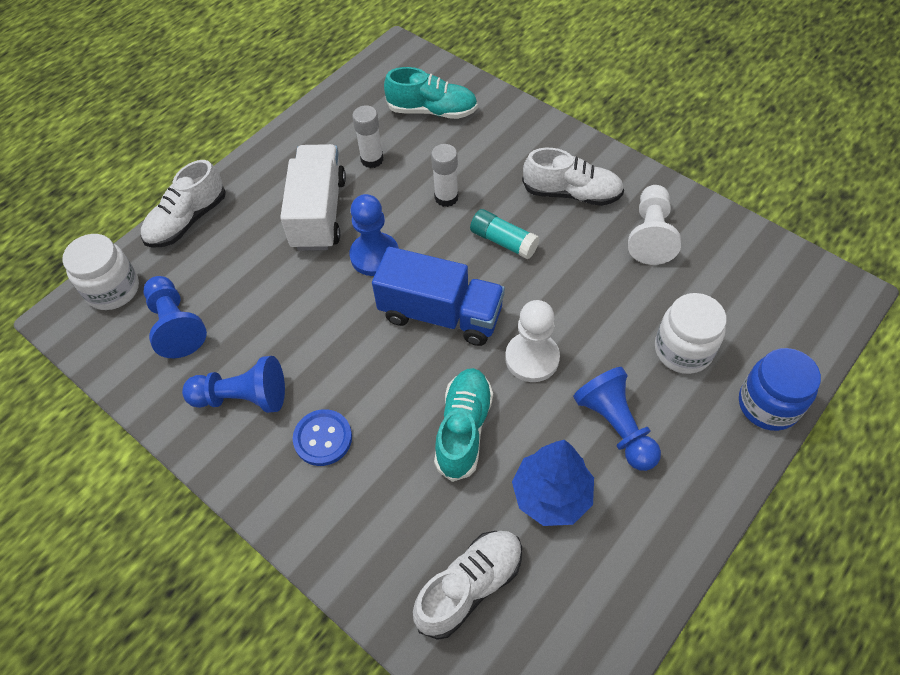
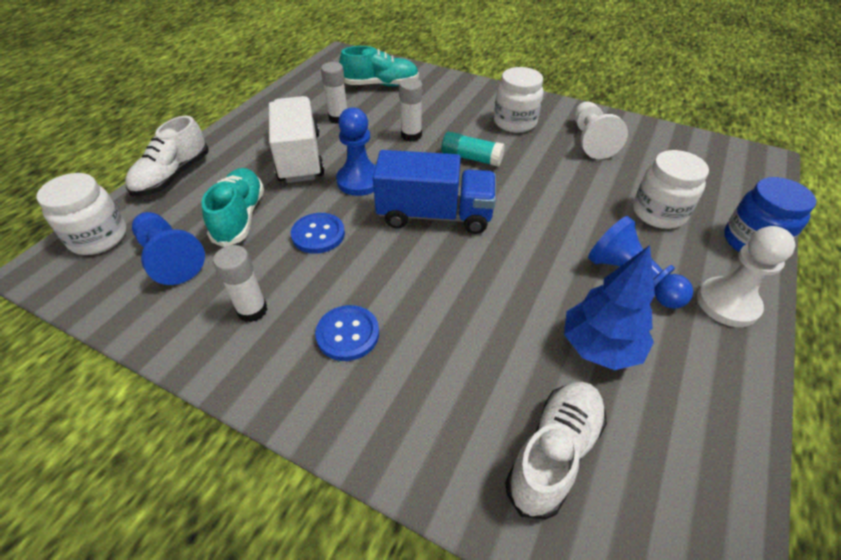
camera: 15 degrees left, 10 degrees down
blue pawn [182,356,285,413] -> white glue stick [213,245,268,323]
turquoise shoe [434,368,493,482] -> turquoise shoe moved to [201,168,264,247]
white pawn [505,300,560,382] -> white pawn moved to [697,226,795,327]
white shoe [522,148,624,206] -> white jar [494,67,544,133]
none -> blue button [291,213,345,254]

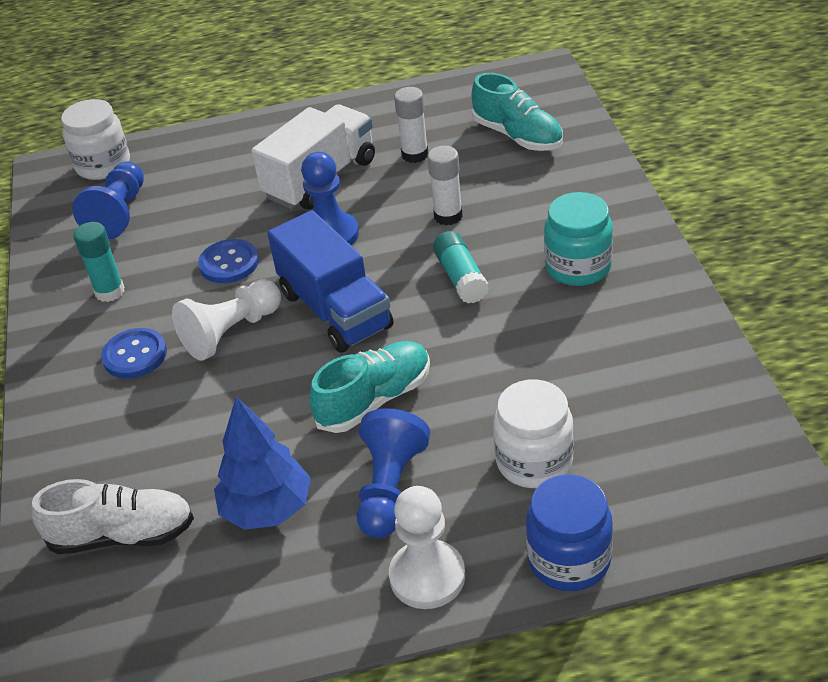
camera: 55 degrees right, 5 degrees down
white shoe [125,116,209,196] -> none
turquoise shoe [201,168,264,247] -> turquoise shoe moved to [310,341,430,433]
white glue stick [213,245,268,323] -> turquoise glue stick [73,222,124,302]
white jar [494,67,544,133] -> turquoise jar [544,192,613,286]
white pawn [574,101,628,159] -> white pawn moved to [172,279,281,361]

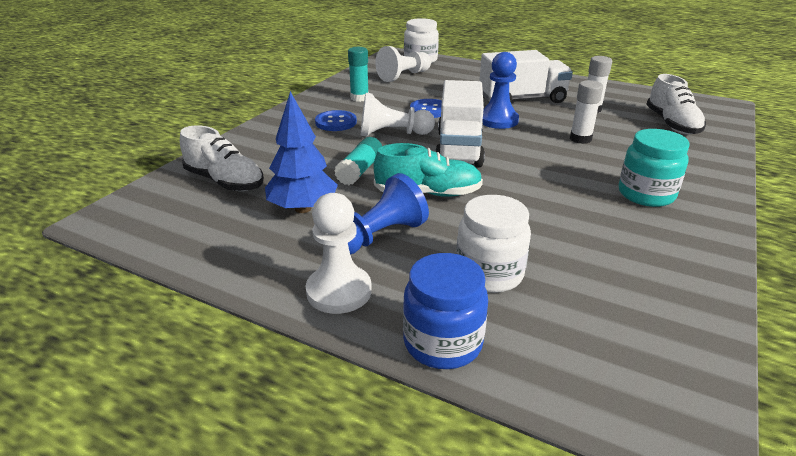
camera: 35 degrees right, 10 degrees down
blue pawn [72,162,144,239] -> white pawn [375,46,431,82]
blue truck [267,210,393,353] -> white truck [435,80,485,167]
turquoise glue stick [433,231,489,303] -> turquoise glue stick moved to [334,137,382,185]
turquoise shoe [472,73,563,151] -> white shoe [646,74,706,135]

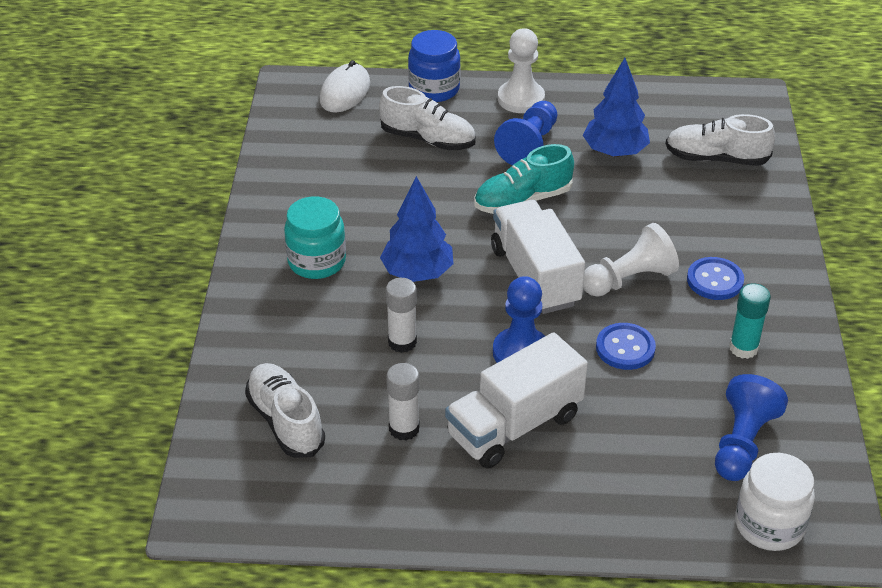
camera: 155 degrees right, 10 degrees up
turquoise glue stick [334,137,382,185] -> none
white pawn [375,46,431,82] -> blue pawn [715,374,788,481]
white jar [456,195,531,293] -> white shoe [379,86,476,150]
none -> white mouse [320,60,370,113]
none -> blue tree [380,176,454,282]

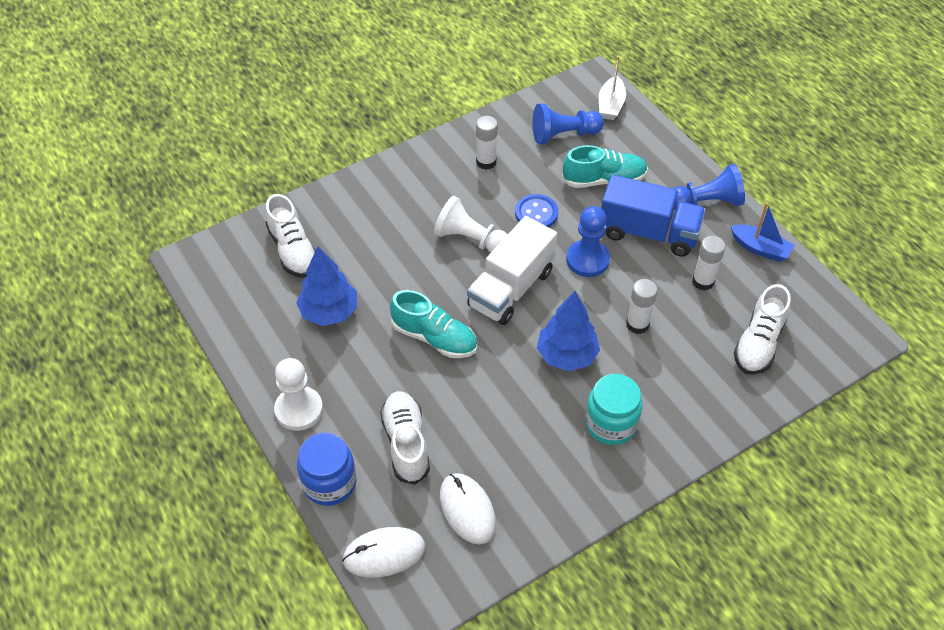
camera: 125 degrees left, 10 degrees up
white truck [445,332,588,468] -> blue truck [601,175,705,257]
blue pawn [494,101,557,165] -> blue pawn moved to [673,164,745,210]
blue button [687,257,744,300] -> none
turquoise glue stick [729,283,771,359] -> white glue stick [476,116,498,170]
white jar [735,453,815,551] -> white boat [599,56,626,120]
none -> white mouse [440,473,496,544]
none -> turquoise shoe [562,145,648,188]
none -> blue boat [730,202,795,262]

